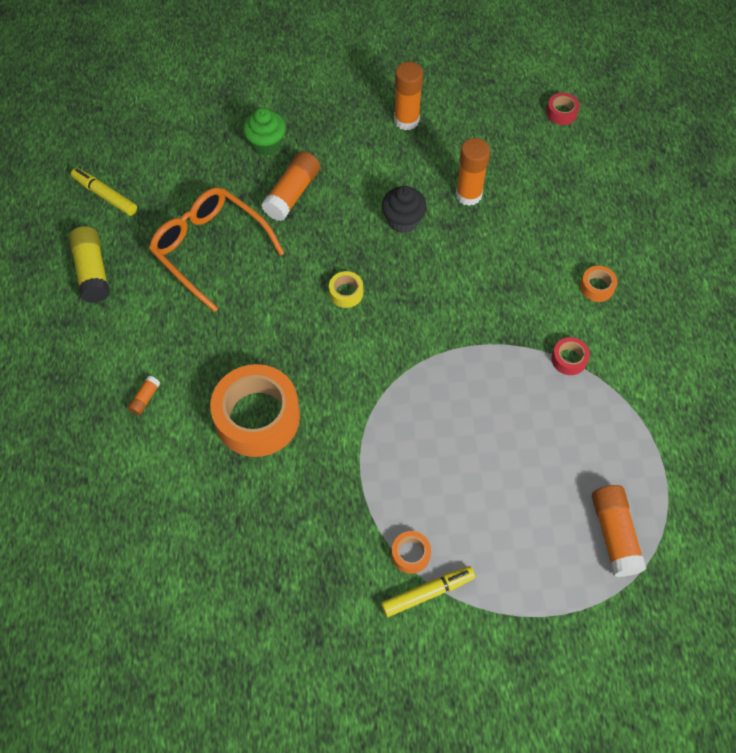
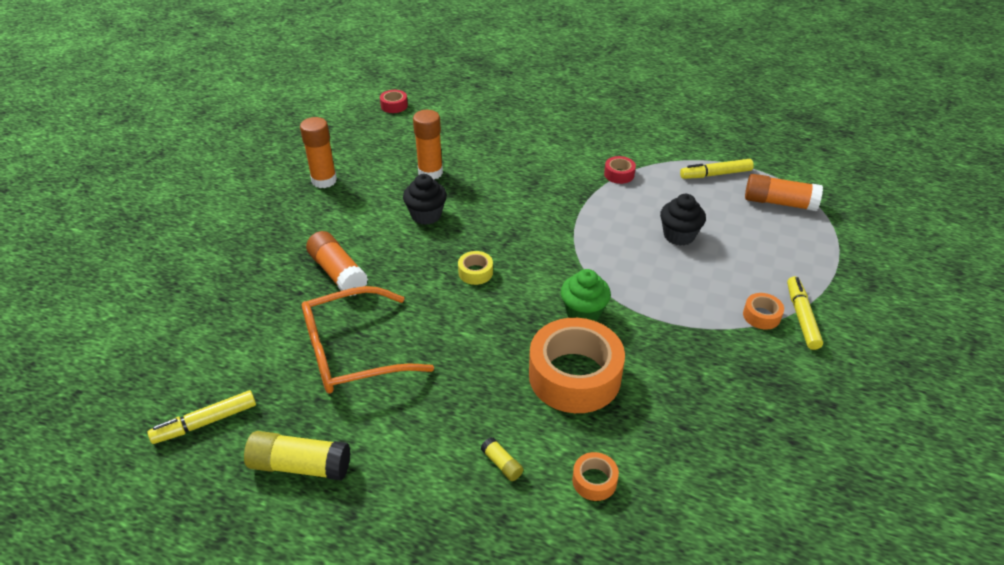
camera: 65 degrees left, 20 degrees down
orange glue stick [128,376,160,415] -> yellow glue stick [481,437,524,481]
green cupcake [243,108,286,156] -> green cupcake moved to [561,269,611,321]
orange tape [580,266,617,302] -> orange tape moved to [572,452,619,501]
none -> black cupcake [660,194,706,246]
none -> yellow marker [680,159,754,179]

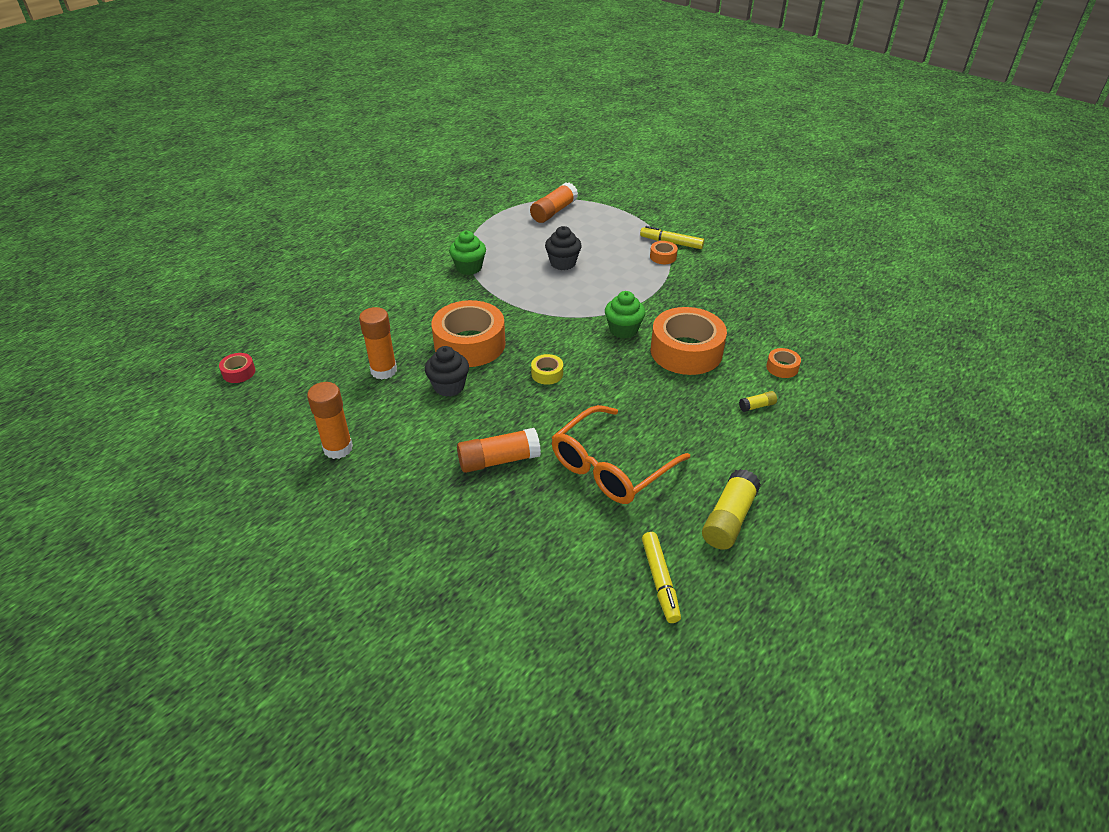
camera: 70 degrees left, 0 degrees up
orange glasses [302,286,434,393] -> orange glasses turned 45 degrees clockwise [552,405,690,504]
red tape [604,156,636,184] -> green cupcake [449,231,486,275]
yellow marker [680,159,754,179] -> none
none -> orange tape [431,300,506,367]

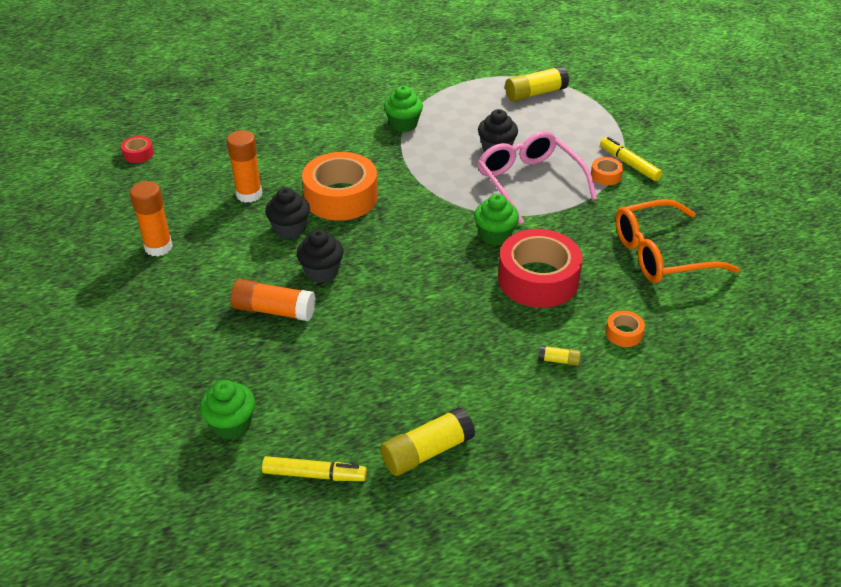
camera: 30 degrees right, 0 degrees up
orange glue stick [530,182,578,223] -> yellow glue stick [505,66,569,102]
yellow tape [531,354,563,385] -> none
orange glasses [552,405,690,504] -> orange glasses moved to [615,199,740,283]
yellow marker [642,532,681,623] -> yellow marker turned 105 degrees counterclockwise [262,456,367,481]
orange tape [651,307,727,375] -> red tape [498,229,583,308]
none -> green cupcake [200,380,255,439]
none -> black cupcake [297,229,344,283]
none -> pink glasses [478,131,597,224]

